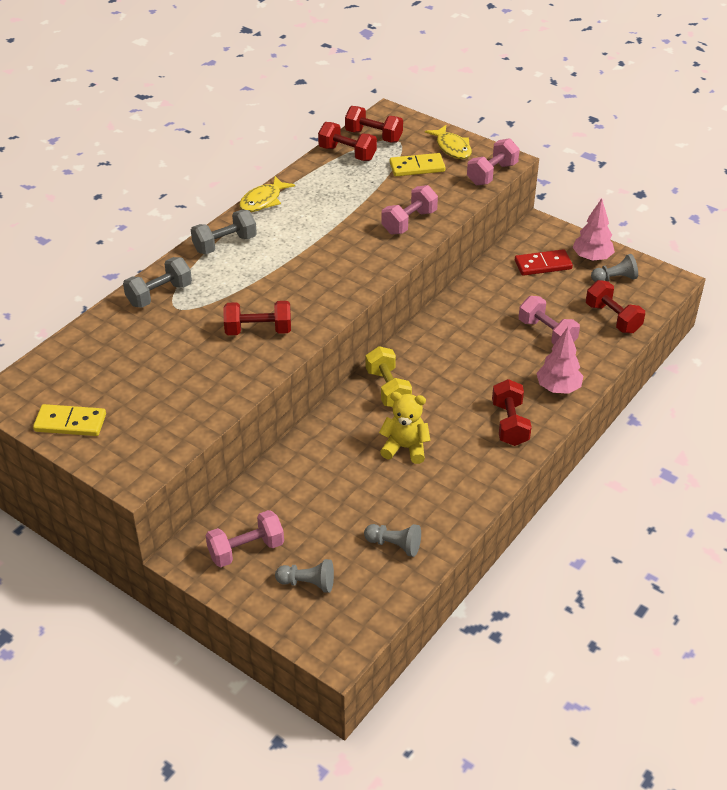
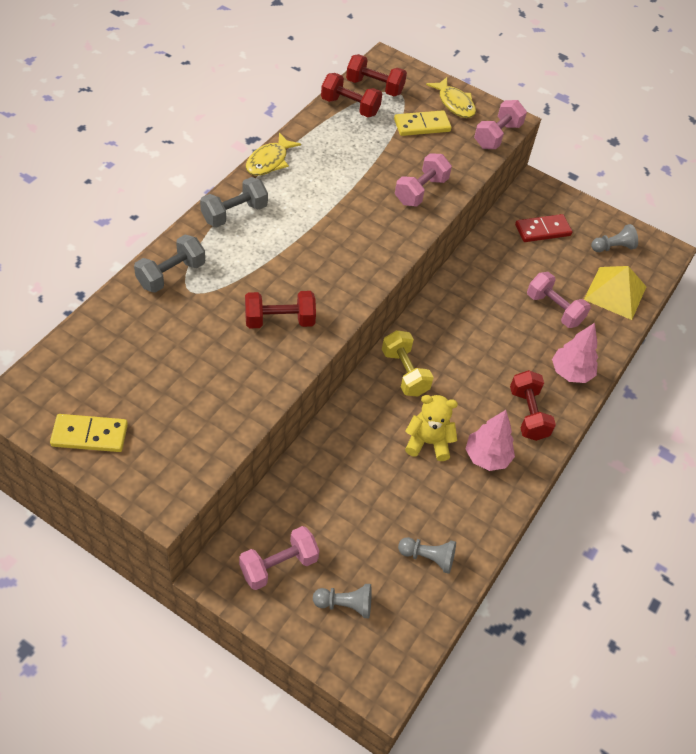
camera: 10 degrees left, 10 degrees up
pink tree [572,198,615,261] -> pink tree moved to [465,410,515,471]
red dumbbell [586,280,645,334] -> yellow pyramid [584,266,646,320]

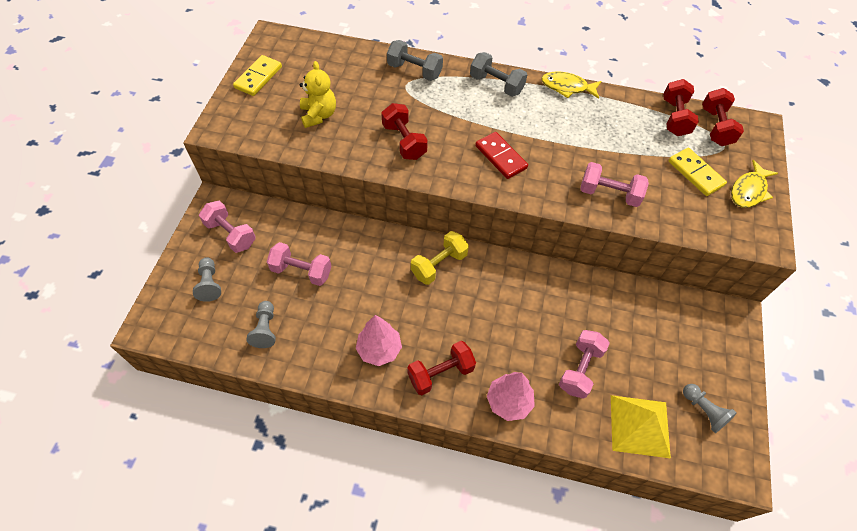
camera: 75 degrees right, 5 degrees up
yellow domino [50,414,128,452] -> yellow domino turned 45 degrees clockwise [233,55,282,96]
yellow teddy bear [405,395,458,461] -> yellow teddy bear moved to [300,61,336,128]
pink dumbbell [474,100,527,149] -> pink dumbbell moved to [267,242,331,286]
red domino [515,214,572,242] -> red domino moved to [475,132,528,179]

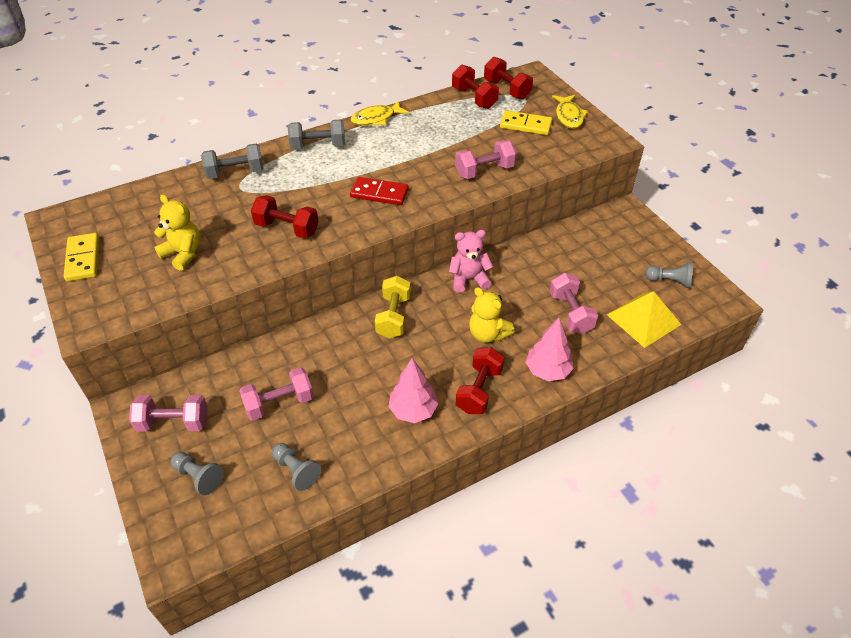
camera: 40 degrees left, 10 degrees down
none -> pink teddy bear [449,230,494,293]
none -> yellow teddy bear [469,287,515,342]

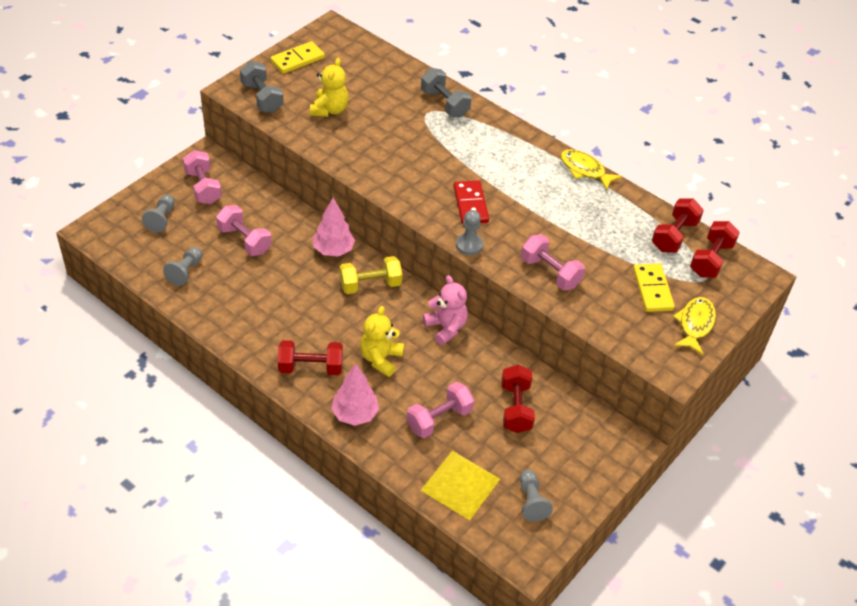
camera: 65 degrees right, 0 degrees up
red dumbbell [251,195,319,239] -> red dumbbell moved to [501,365,535,433]
grey dumbbell [288,119,345,150] -> grey dumbbell moved to [240,61,284,113]
pink tree [389,358,438,423] -> pink tree moved to [313,198,355,257]
yellow fish [552,95,588,129] -> yellow fish turned 135 degrees clockwise [673,297,716,355]
none -> grey pawn [456,210,483,255]

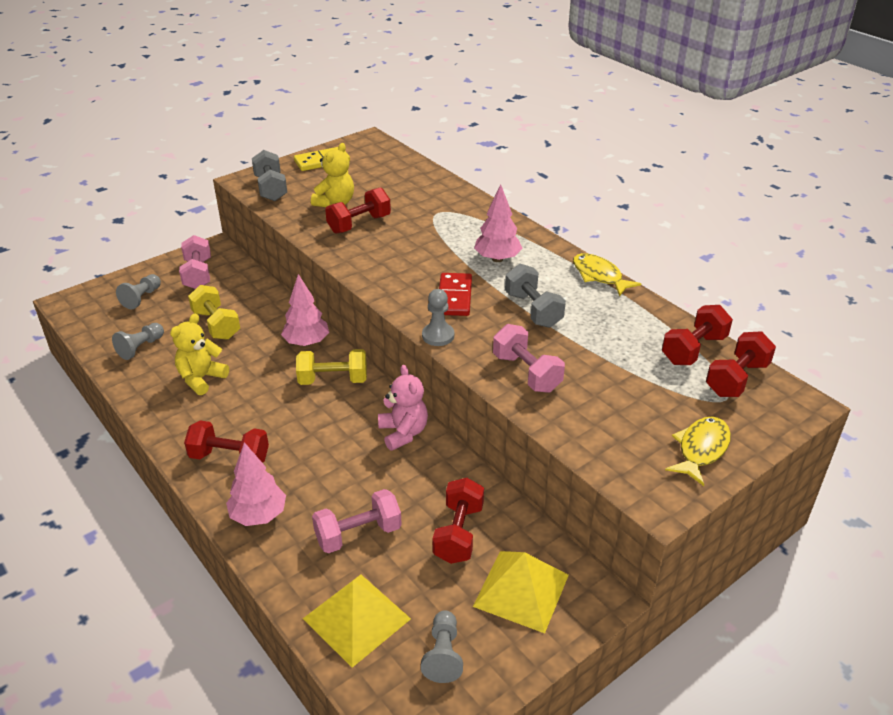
camera: 15 degrees right, 10 degrees down
pink dumbbell [216,205,271,256] -> yellow dumbbell [188,285,240,340]
yellow teddy bear [360,306,404,377] -> yellow teddy bear moved to [170,314,229,395]
grey dumbbell [421,68,471,118] -> grey dumbbell moved to [505,264,566,328]
yellow domino [633,264,675,312] -> none
none -> red dumbbell [325,187,391,234]
none -> yellow pyramid [473,551,569,633]
none -> pink tree [474,185,523,262]

